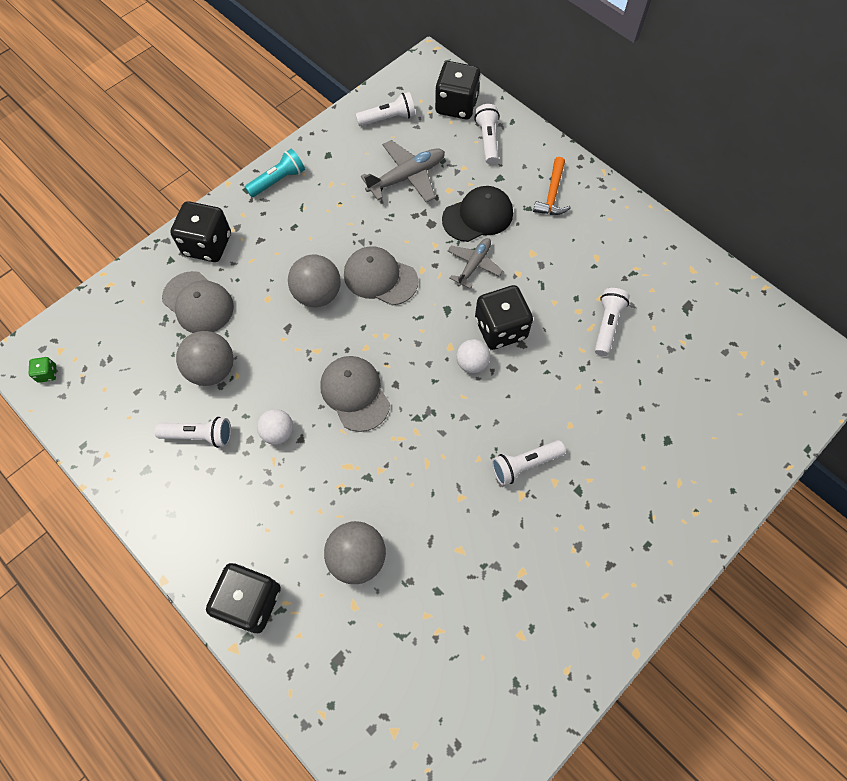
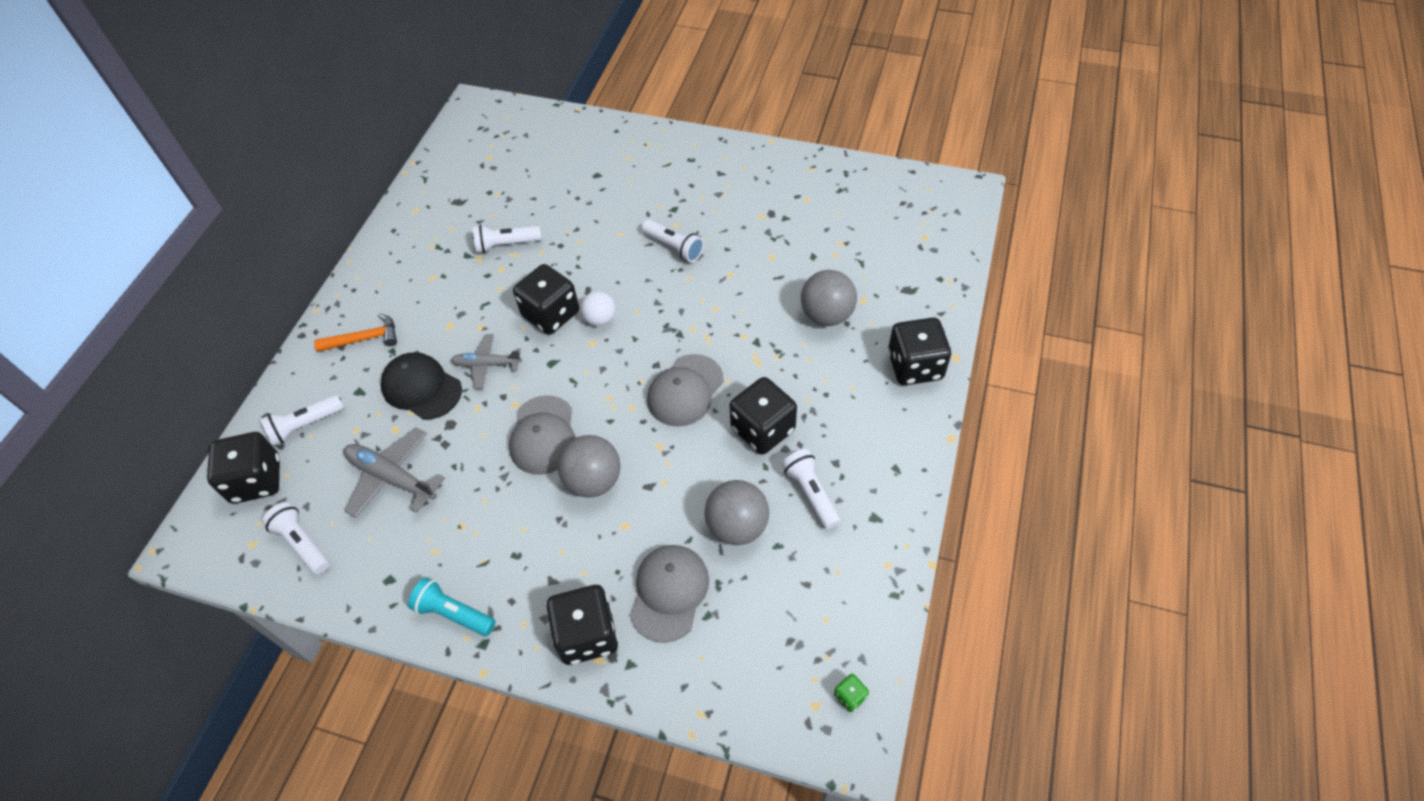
camera: 115 degrees left, 10 degrees down
white ball [257,409,293,445] -> black dice [730,377,797,455]

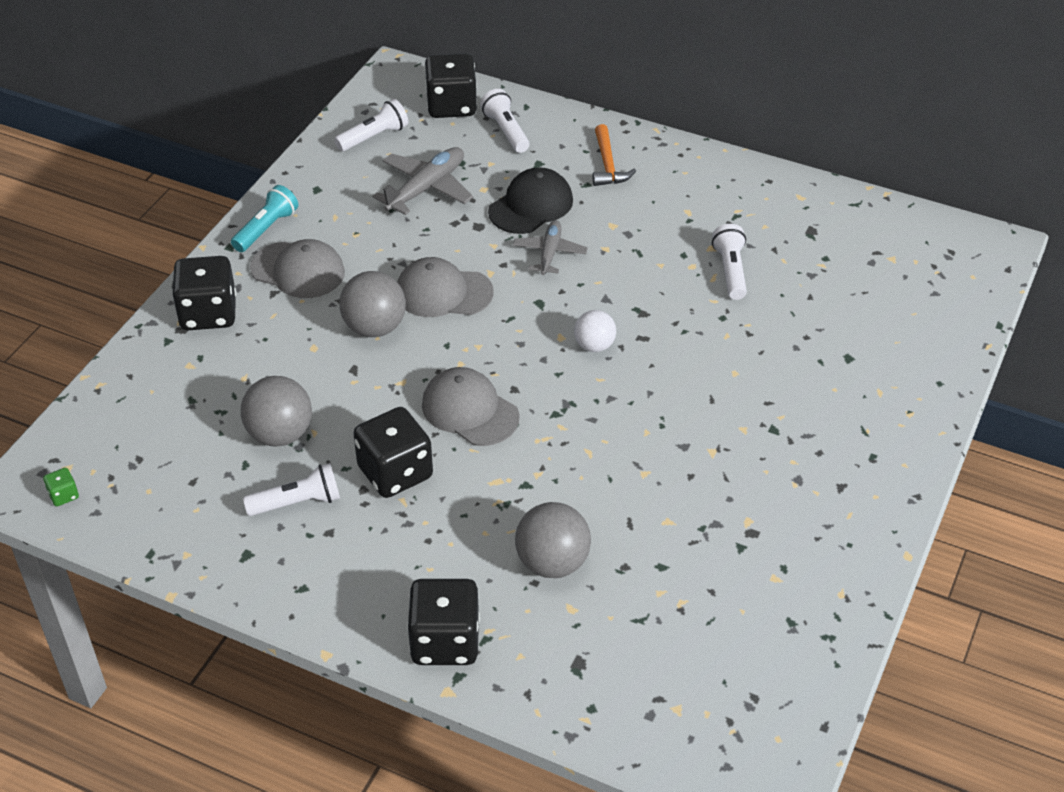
camera: 95 degrees right, 10 degrees down
black dice [513,264,579,335] -> none
grey cap [630,545,709,643] -> grey cap moved to [250,239,345,298]
white flashlight [641,220,704,262] -> none

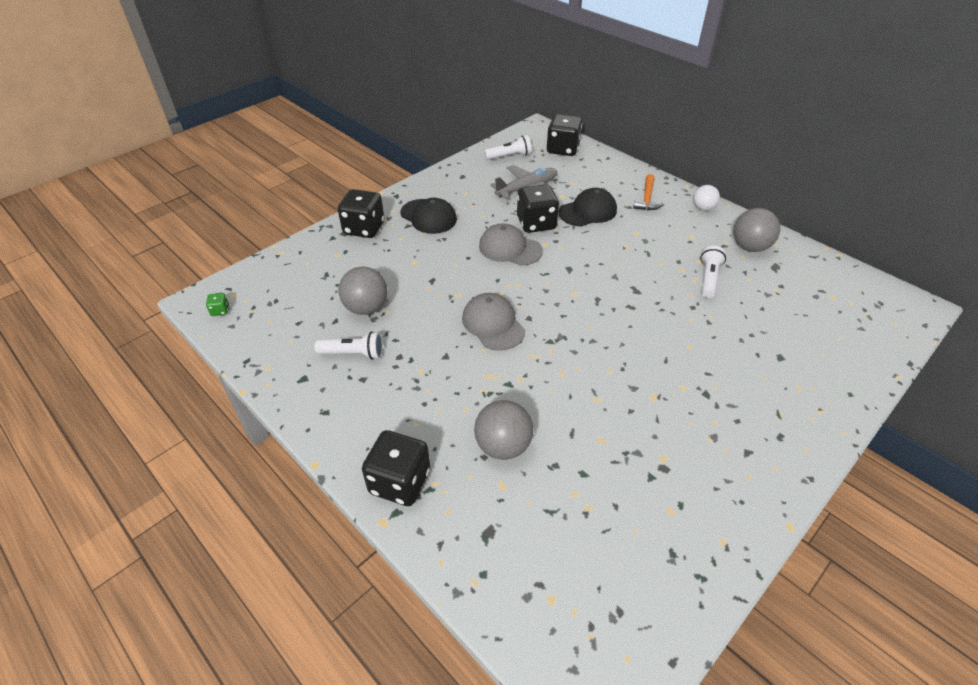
camera: 20 degrees right, 0 degrees up
turquoise flashlight [231,185,298,252] -> none
grey cap [250,239,345,298] -> black cap [400,198,457,234]
grey ball [339,271,406,337] -> grey ball moved to [733,208,780,252]
black dice [353,407,433,498] -> black dice moved to [517,184,559,233]
white flashlight [480,89,530,153] -> none
grey plane [513,220,588,275] -> none
white ball [574,310,616,352] -> white ball moved to [693,185,720,211]

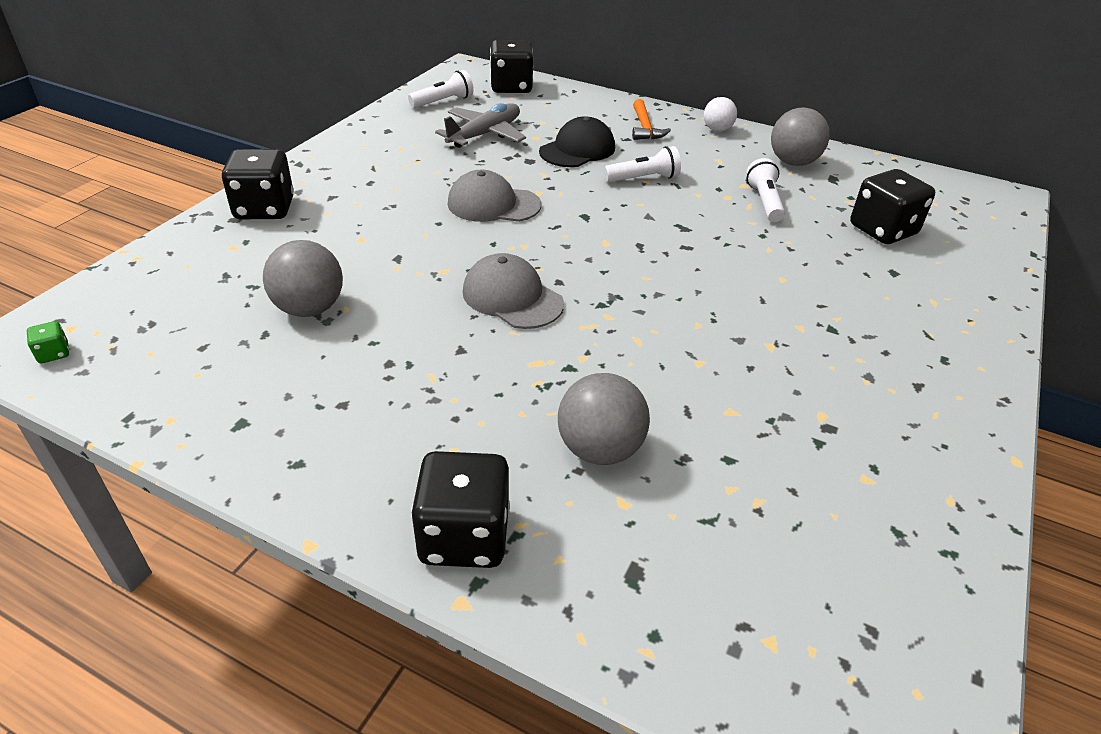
camera: 20 degrees left, 5 degrees down
white flashlight [315,332,383,360] -> white flashlight moved to [604,146,681,182]
black cap [400,198,457,234] -> none
black dice [517,184,559,233] -> black dice moved to [850,169,935,244]

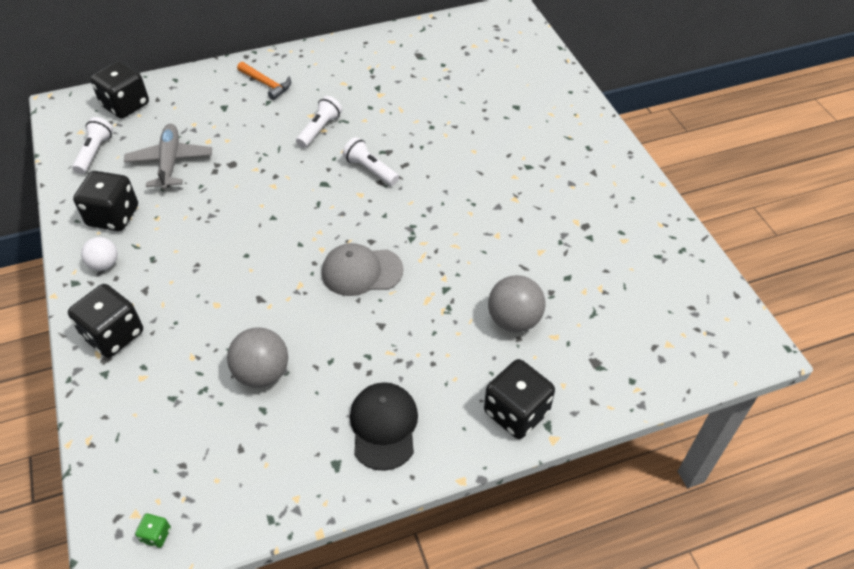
camera: 45 degrees left, 10 degrees up
grey cap [447,170,541,222] -> none
black cap [539,116,615,167] -> black cap moved to [350,382,418,471]
white ball [704,97,737,132] -> white ball moved to [81,237,118,271]
white flashlight [746,158,785,222] -> white flashlight moved to [342,137,399,186]
grey ball [771,108,830,166] -> none
black dice [850,169,935,244] -> black dice moved to [73,171,138,231]

